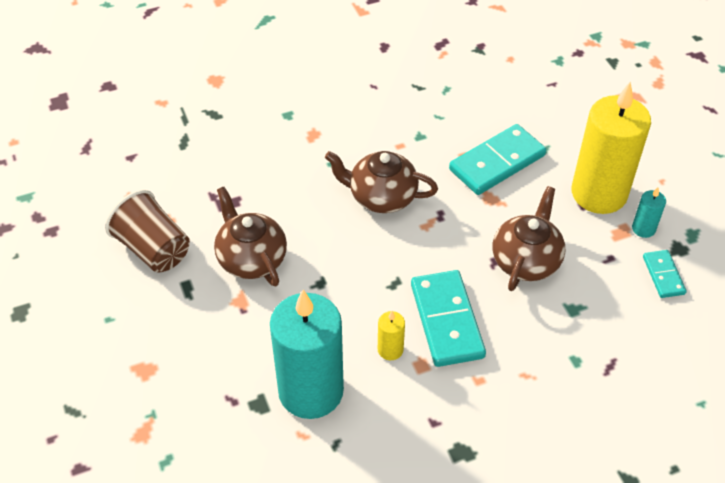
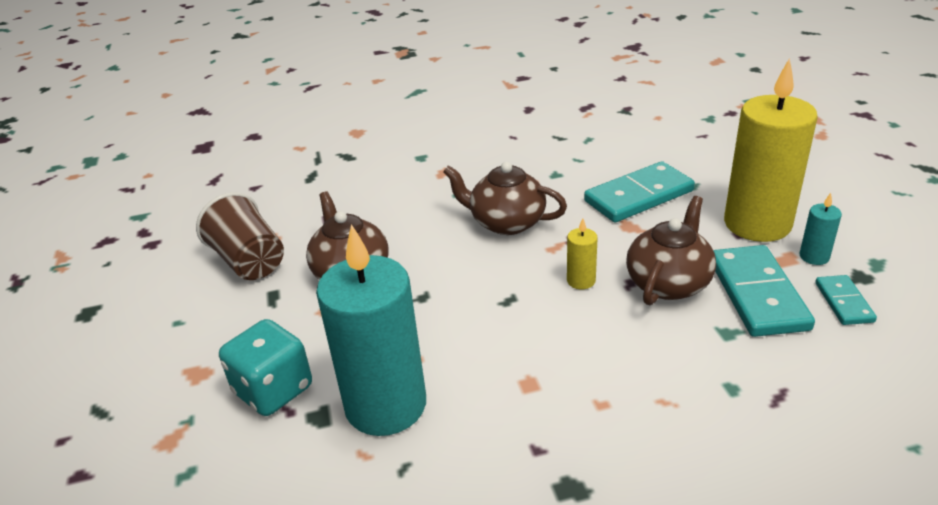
camera: 10 degrees right, 15 degrees down
yellow candle [378,311,405,360] -> yellow candle moved to [567,218,598,289]
turquoise domino [411,270,486,367] -> turquoise domino moved to [713,245,815,337]
none -> turquoise dice [219,319,312,416]

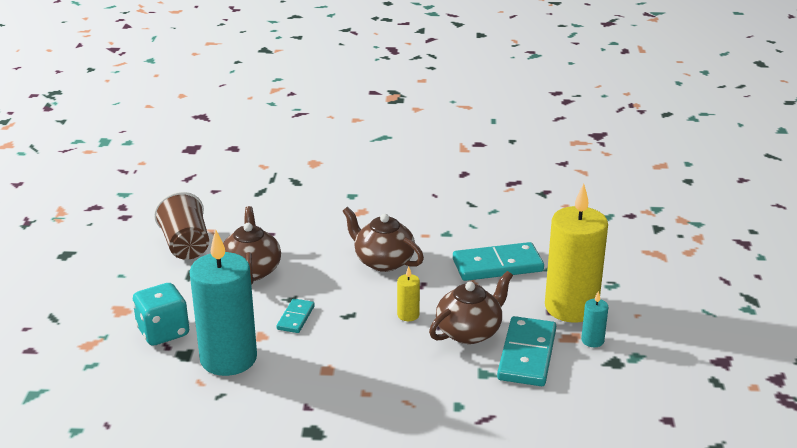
camera: 15 degrees right, 5 degrees down
turquoise domino [815,275,877,325] -> turquoise domino moved to [277,299,315,333]

